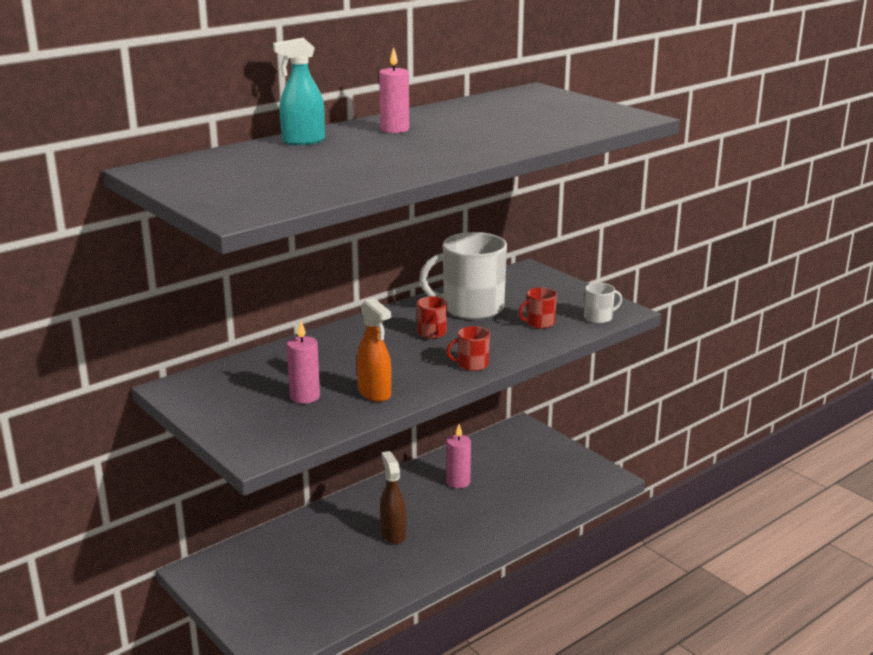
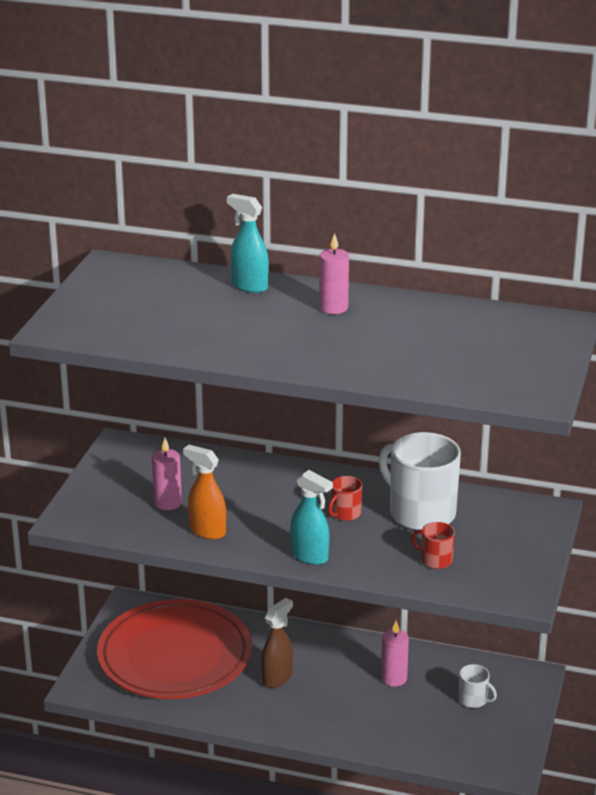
camera: 55 degrees right, 5 degrees up
orange spray bottle [357,298,391,402] -> orange spray bottle turned 105 degrees clockwise [183,445,226,540]
red mug [446,326,490,371] -> turquoise spray bottle [290,470,333,565]
white mug [584,283,622,323] -> white mug moved to [458,664,497,708]
none -> red plate [97,599,252,699]

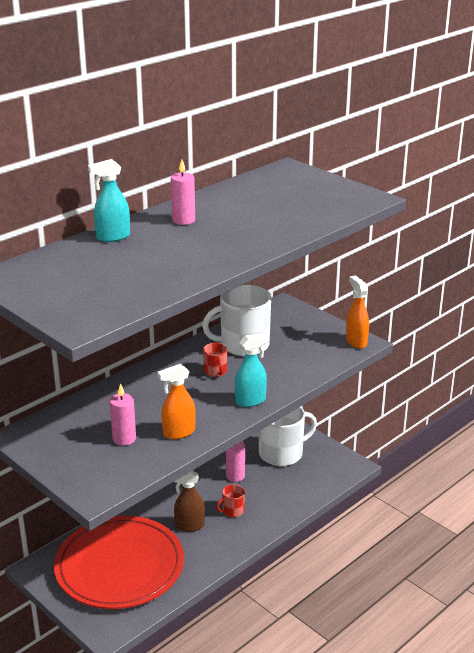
camera: 60 degrees left, 0 degrees up
brown spray bottle [261,598,293,688] -> brown spray bottle turned 75 degrees counterclockwise [174,470,205,532]
red mug [412,522,455,569] -> red mug moved to [216,484,245,517]
white mug [458,664,497,708] -> white mug [259,407,317,466], size x2.19
none -> orange spray bottle [346,276,369,348]

